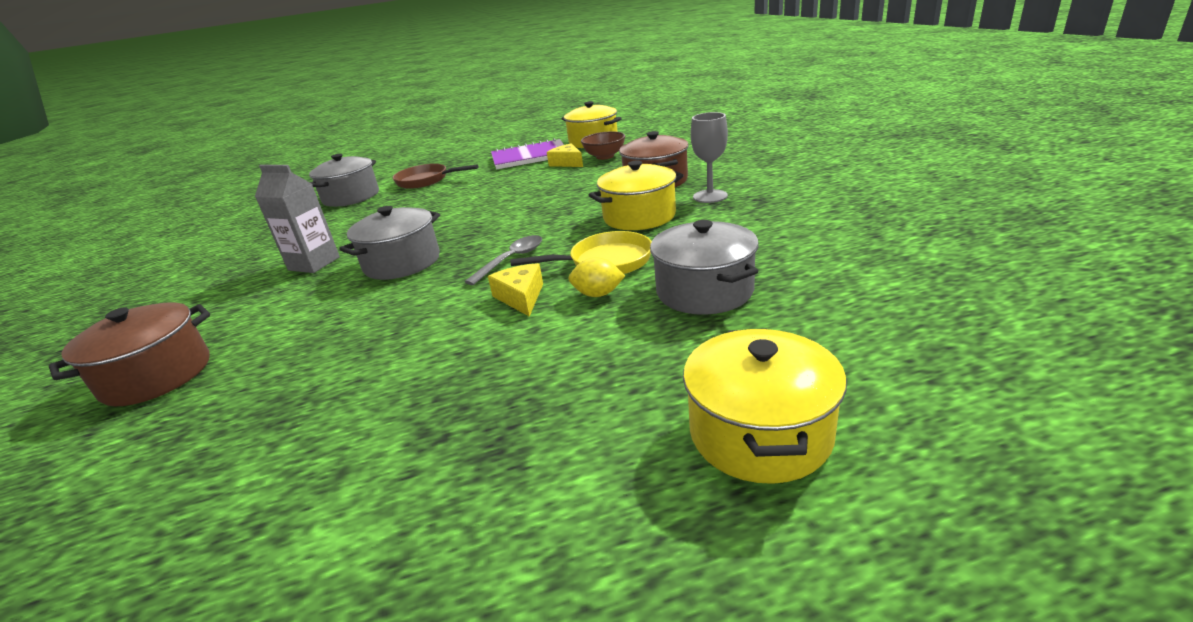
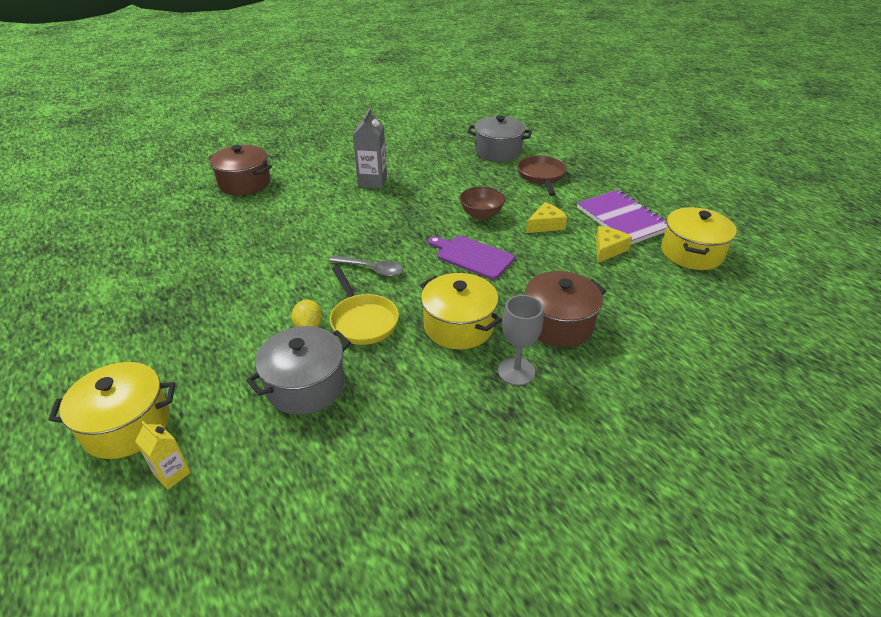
camera: 70 degrees right, 10 degrees up
grey pot [339,206,440,280] -> none
yellow cheese [488,263,543,317] -> yellow cheese moved to [526,202,567,233]
brown bowl [581,131,625,160] -> brown bowl moved to [459,186,506,220]
none -> yellow carton [135,421,191,490]
none -> purple cutting board [428,236,515,279]

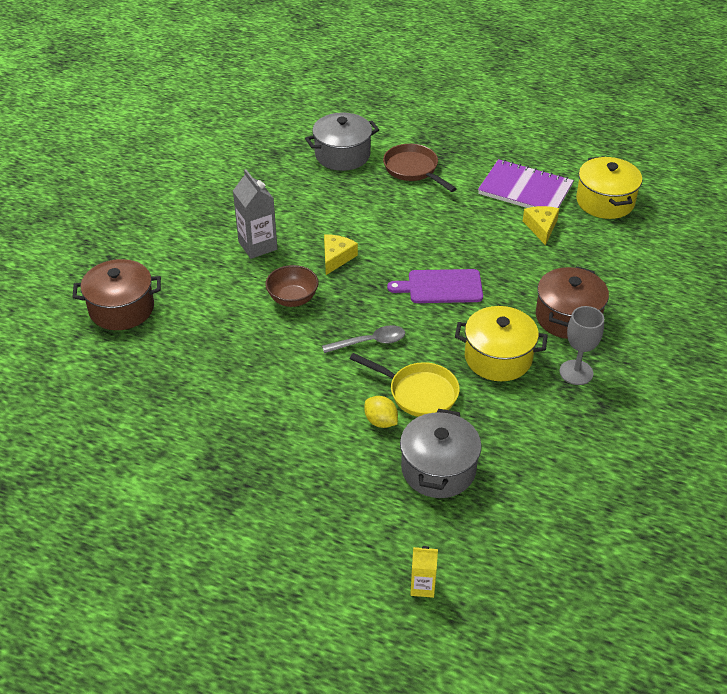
camera: 35 degrees left, 5 degrees up
yellow pot [48,362,175,459] -> none
brown bowl [459,186,506,220] -> brown bowl moved to [265,265,318,307]
yellow cheese [526,202,567,233] -> yellow cheese moved to [324,234,358,275]

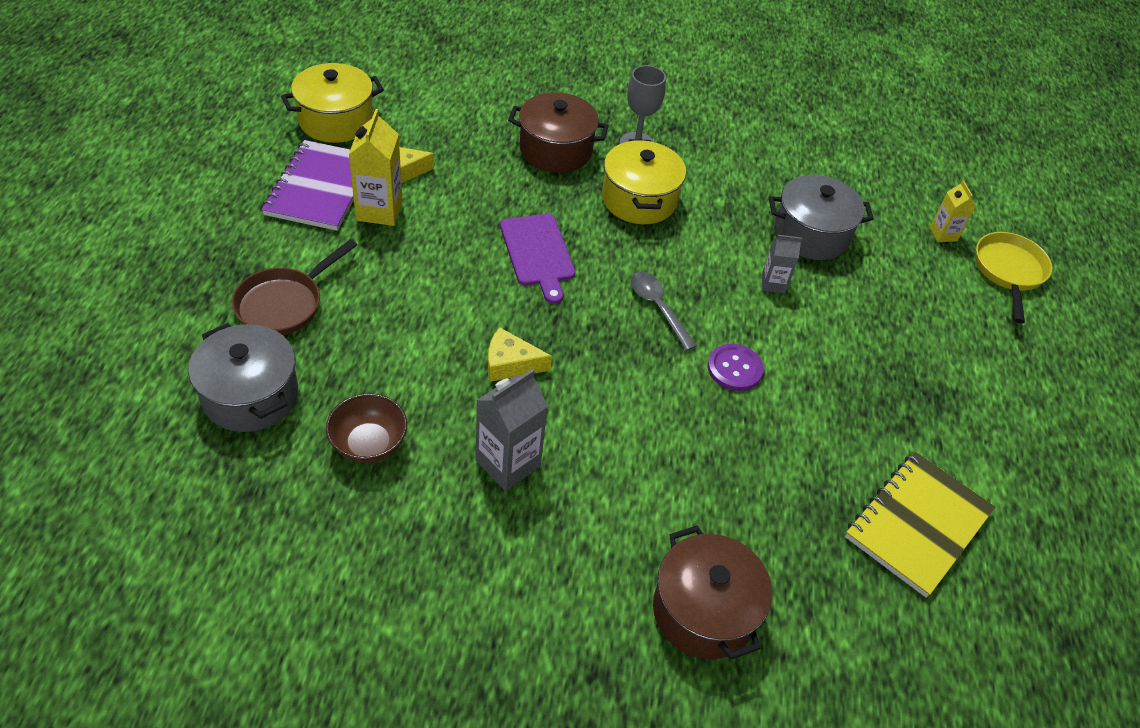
camera: 110 degrees left, 5 degrees up
brown bowl [265,265,318,307] -> brown bowl moved to [326,394,407,463]
yellow pan [350,353,460,417] -> yellow pan moved to [975,232,1052,323]
yellow lemon [364,396,398,428] -> grey carton [762,235,802,294]
none -> yellow carton [349,109,402,226]
none -> purple button [708,344,764,391]
none -> yellow notebook [845,452,995,598]

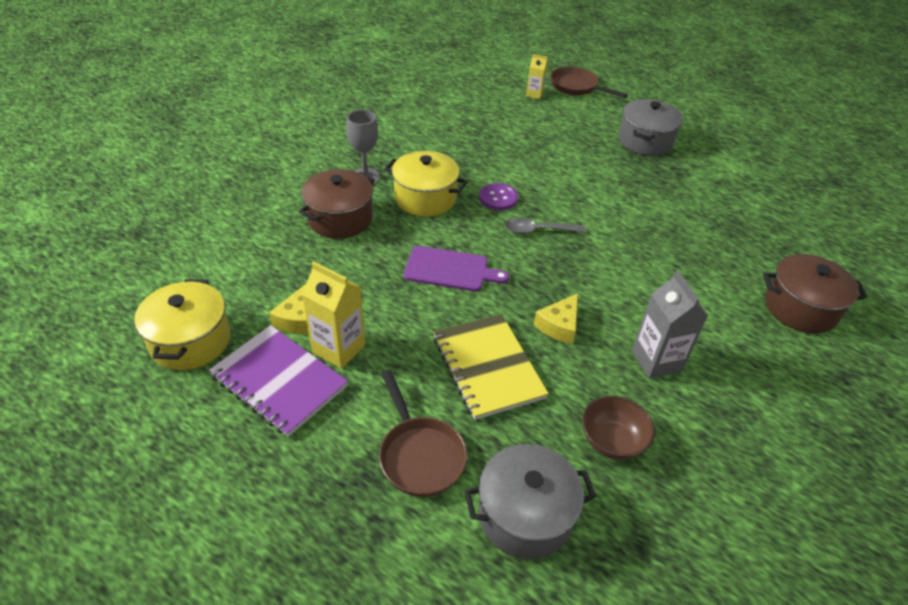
camera: 60 degrees left, 5 degrees down
purple button [708,344,764,391] -> purple button moved to [479,183,518,210]
grey carton [762,235,802,294] -> none
grey pot [769,175,874,260] -> grey pot moved to [619,99,683,156]
yellow notebook [845,452,995,598] -> yellow notebook moved to [434,314,549,420]
yellow pan [975,232,1052,323] -> brown pan [550,67,628,98]

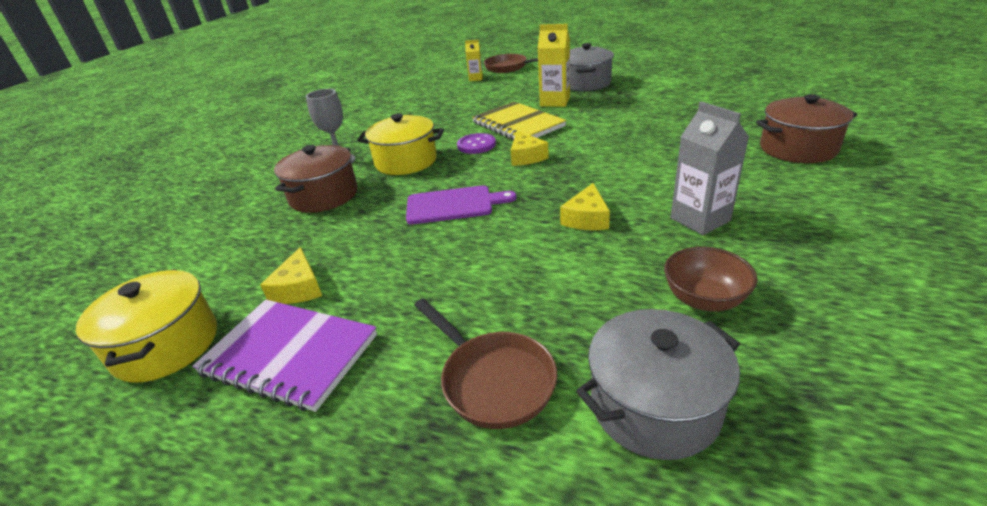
camera: 10 degrees left, 10 degrees down
yellow carton [302,261,365,369] -> yellow carton moved to [538,24,570,107]
yellow notebook [434,314,549,420] -> yellow notebook moved to [472,102,567,140]
grey spoon [505,218,586,234] -> yellow cheese [510,131,549,166]

